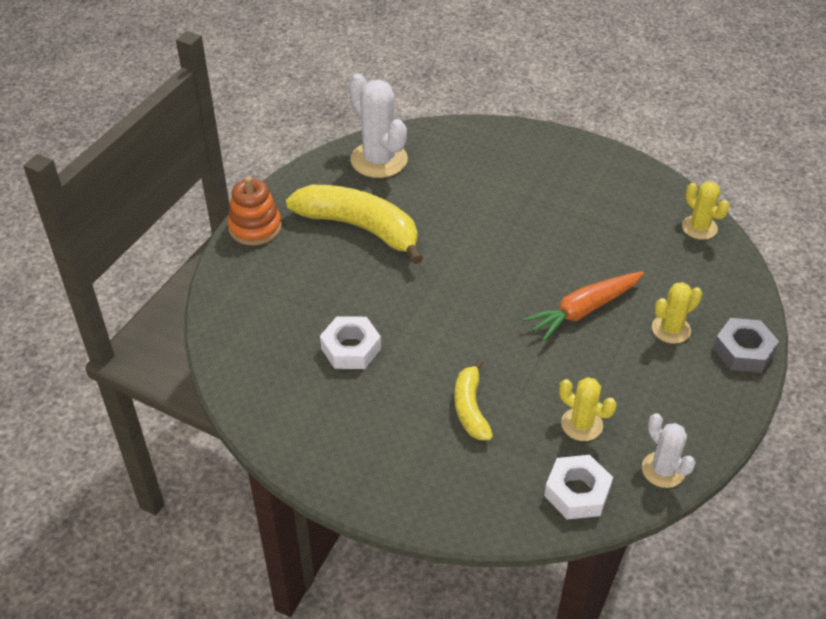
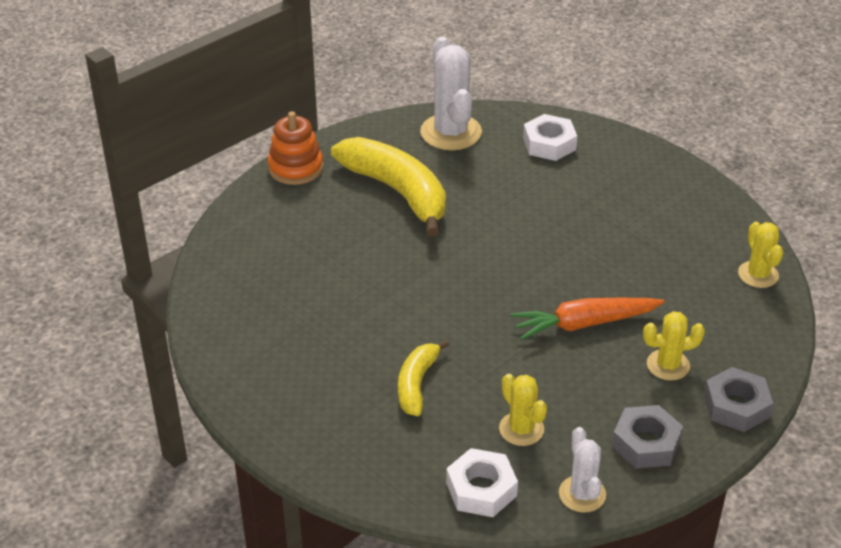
camera: 20 degrees right, 5 degrees down
white nut [320,316,381,369] -> white nut moved to [523,114,577,161]
none -> grey nut [612,405,683,469]

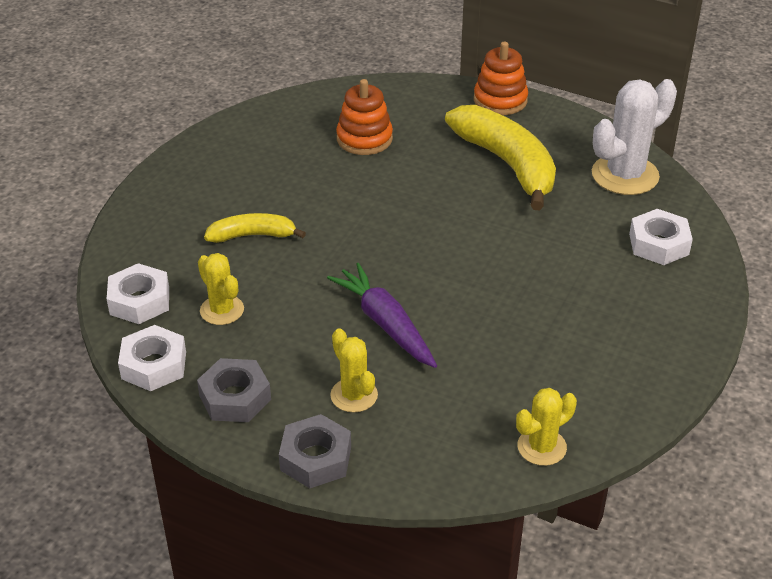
camera: 70 degrees right, 0 degrees up
yellow banana [331,137,446,237] -> yellow banana turned 60 degrees counterclockwise [445,105,556,210]
yellow cactus [499,374,547,446] -> yellow cactus turned 75 degrees counterclockwise [198,253,244,325]
orange carrot [511,298,665,340] -> purple carrot [327,263,437,368]
white cactus [559,427,606,513] -> white nut [118,325,186,391]
none -> orange stacking toy [336,79,393,155]

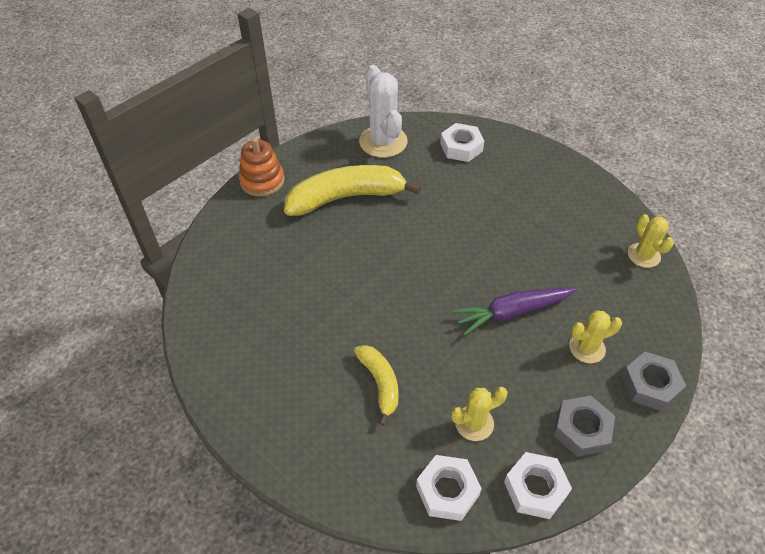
camera: 75 degrees left, 10 degrees up
yellow banana [204,213,306,243] -> yellow banana turned 150 degrees clockwise [354,345,399,426]
orange stacking toy [336,79,393,155] -> none

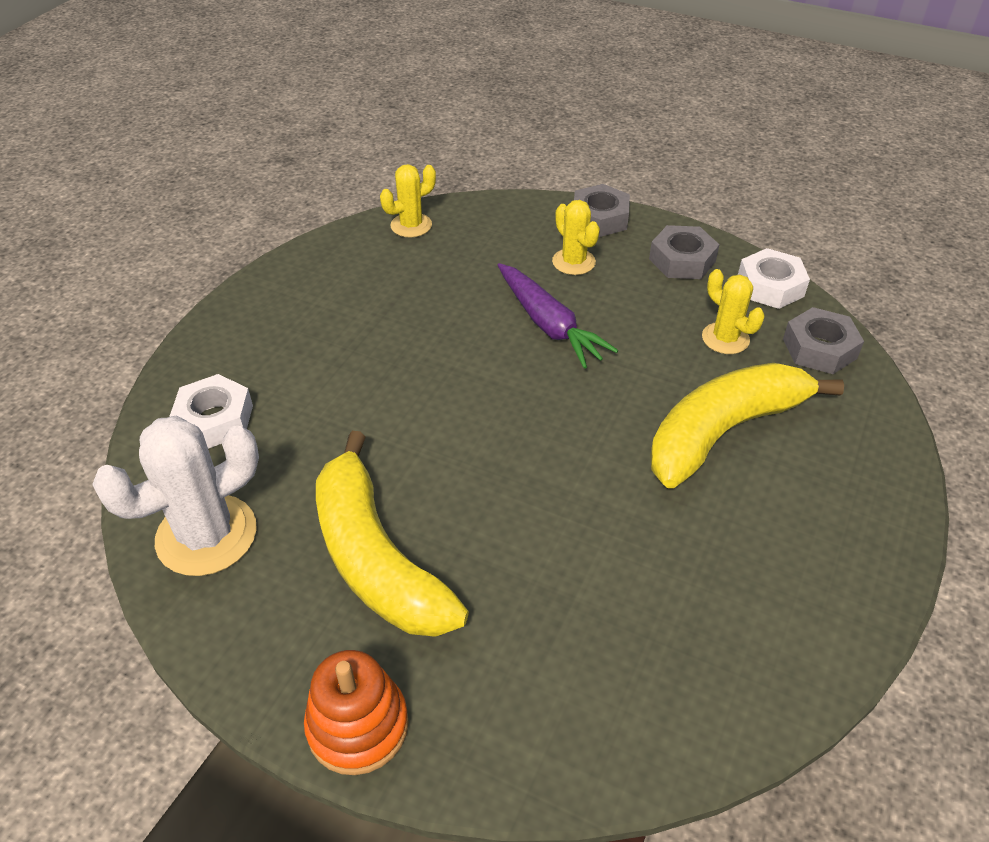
camera: 105 degrees left, 5 degrees down
yellow banana [354,345,399,426] -> yellow banana [650,363,844,488], size x1.85
white nut [416,455,482,521] -> grey nut [783,307,864,374]

